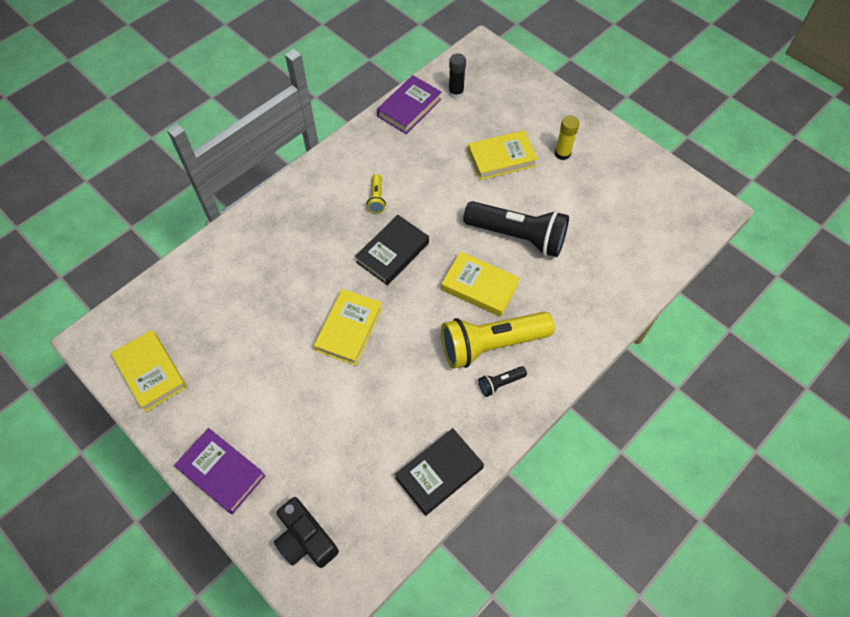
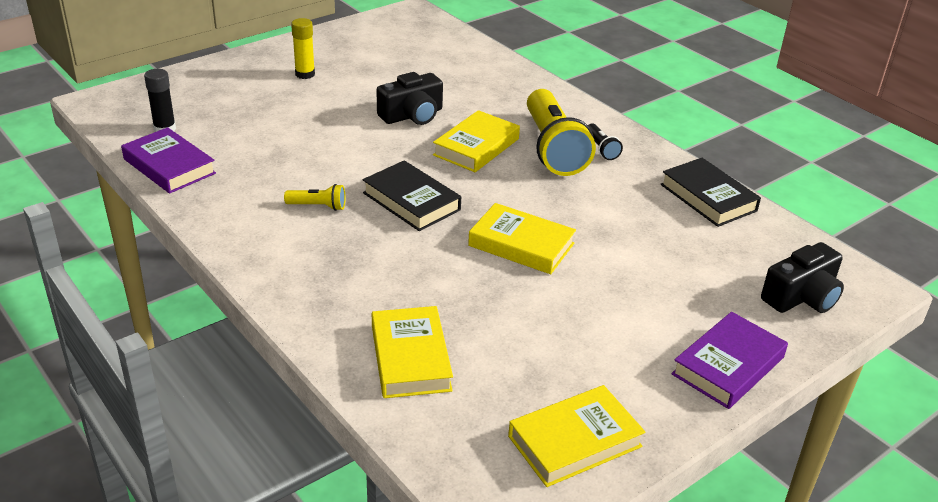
camera: 85 degrees left, 25 degrees down
black flashlight [463,201,569,257] -> black camera [377,72,443,125]
yellow book [468,130,538,180] -> yellow book moved to [372,306,453,398]

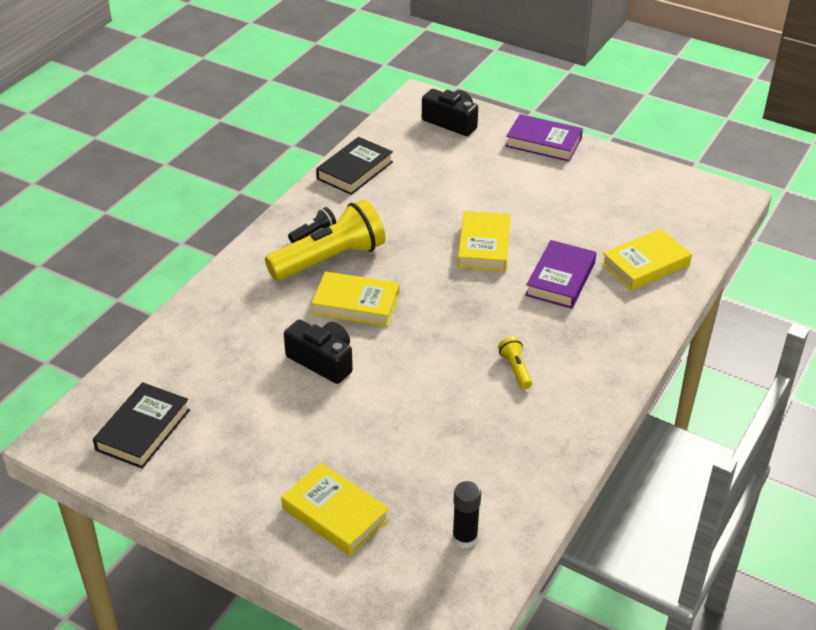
camera: 110 degrees left, 5 degrees up
purple book [121,127,216,194] -> purple book moved to [525,240,596,309]
yellow glue stick [291,18,315,79] -> none
black book [363,160,461,231] -> black book moved to [93,382,190,469]
yellow book [508,385,645,487] -> yellow book moved to [281,463,389,556]

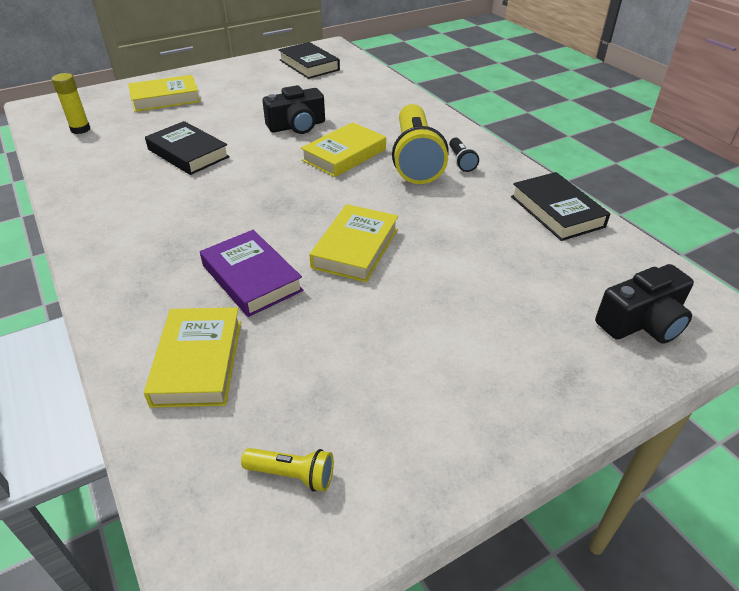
camera: 120 degrees right, 0 degrees up
black glue stick [452,481,481,549] -> yellow glue stick [52,73,90,134]
yellow book [458,211,511,271] -> yellow book turned 75 degrees clockwise [310,204,398,282]
yellow flashlight [498,337,532,389] -> yellow flashlight moved to [241,448,334,491]
purple book [505,114,583,162] -> none
none -> black book [145,121,230,175]

